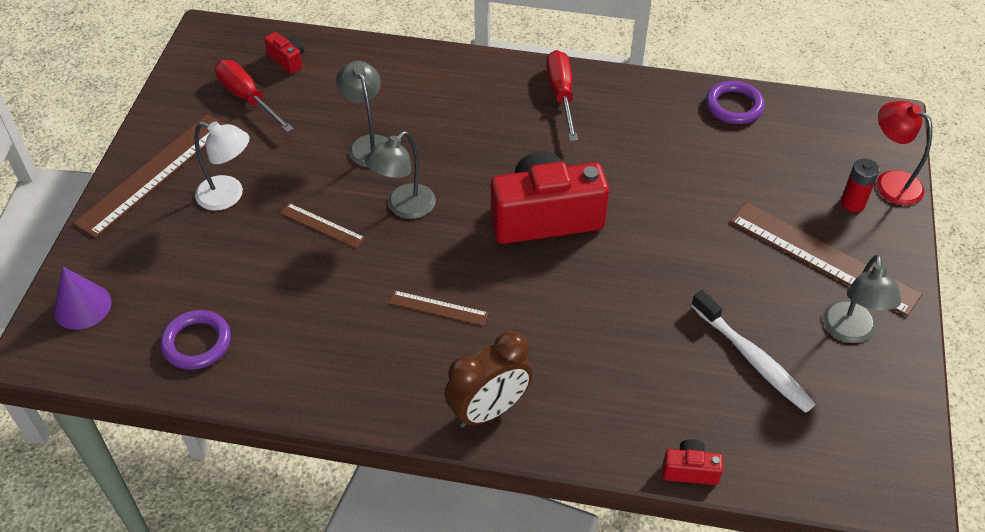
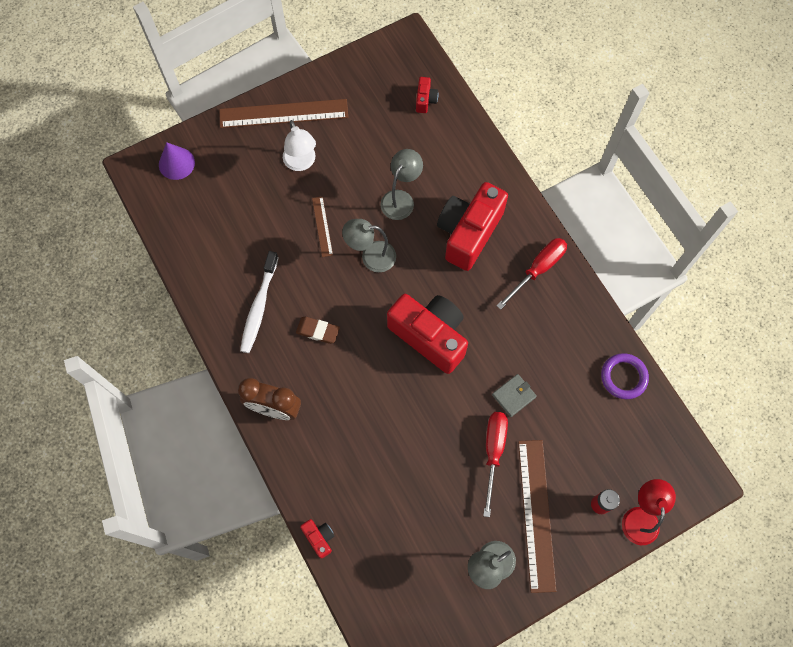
camera: 50 degrees right, 20 degrees up
purple ring [160,310,231,370] -> none
red screwdriver [215,60,294,132] -> red screwdriver moved to [483,412,508,517]
brown ruler [389,290,488,326] -> brown eraser [296,317,340,344]
white toothbrush [691,290,815,413] -> white toothbrush moved to [240,251,279,353]
none -> red camera [437,182,508,271]
none -> grey wallet [492,374,537,417]

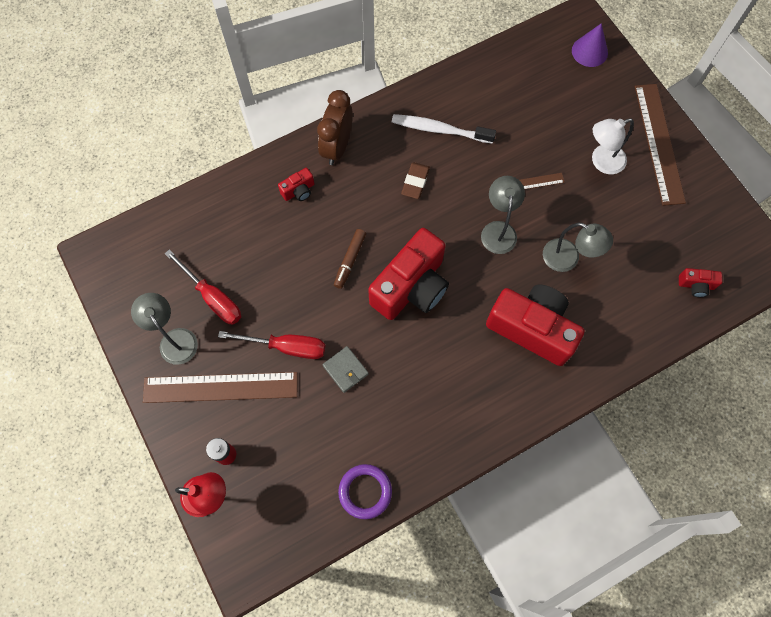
camera: 90 degrees right, 0 degrees up
red camera [300,519,334,559] -> red camera moved to [278,168,315,201]
red screwdriver [496,238,567,310] -> red screwdriver moved to [165,249,241,325]
none -> brown marker [334,229,366,289]

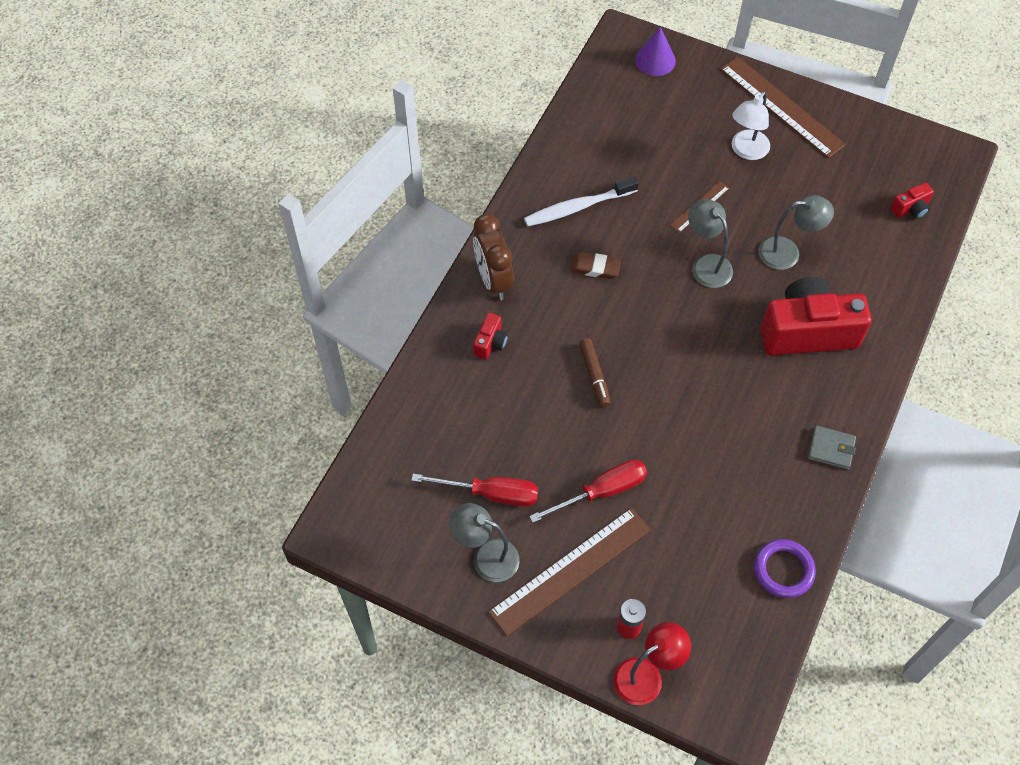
camera: 35 degrees left, 10 degrees down
grey wallet [322,346,369,393] -> grey wallet moved to [808,426,856,470]
red camera [368,228,449,320] -> none
brown eraser [401,162,430,199] -> brown eraser turned 60 degrees counterclockwise [570,252,621,279]

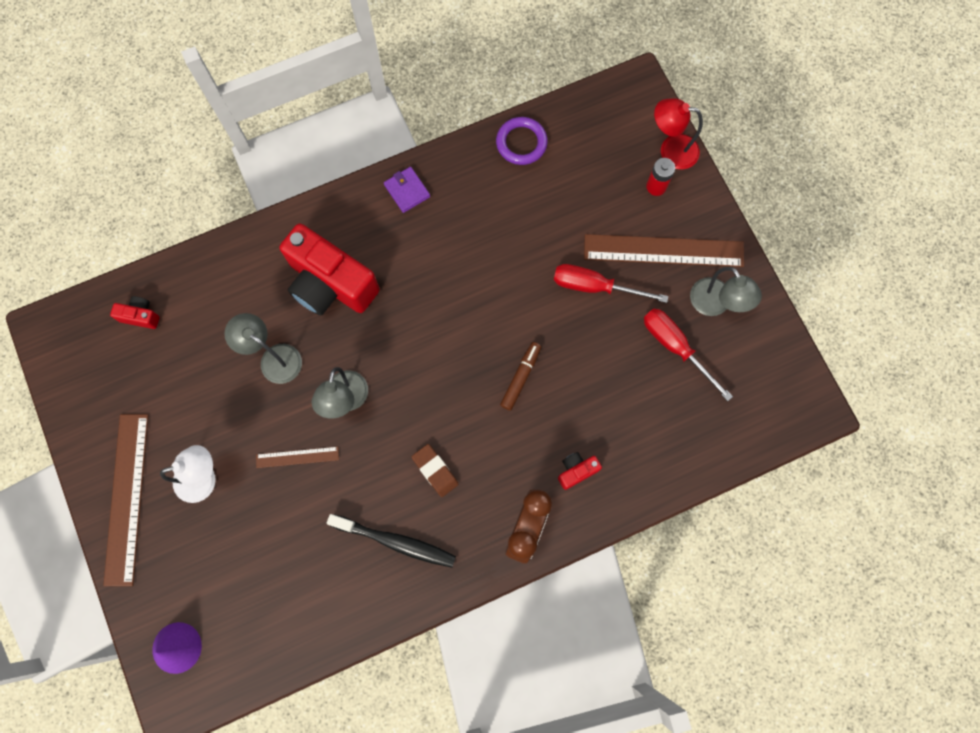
camera: 140 degrees left, 15 degrees up
white toothbrush [524,176,639,227] -> black toothbrush [327,514,456,568]
grey wallet [808,426,856,470] -> purple wallet [384,167,430,213]

